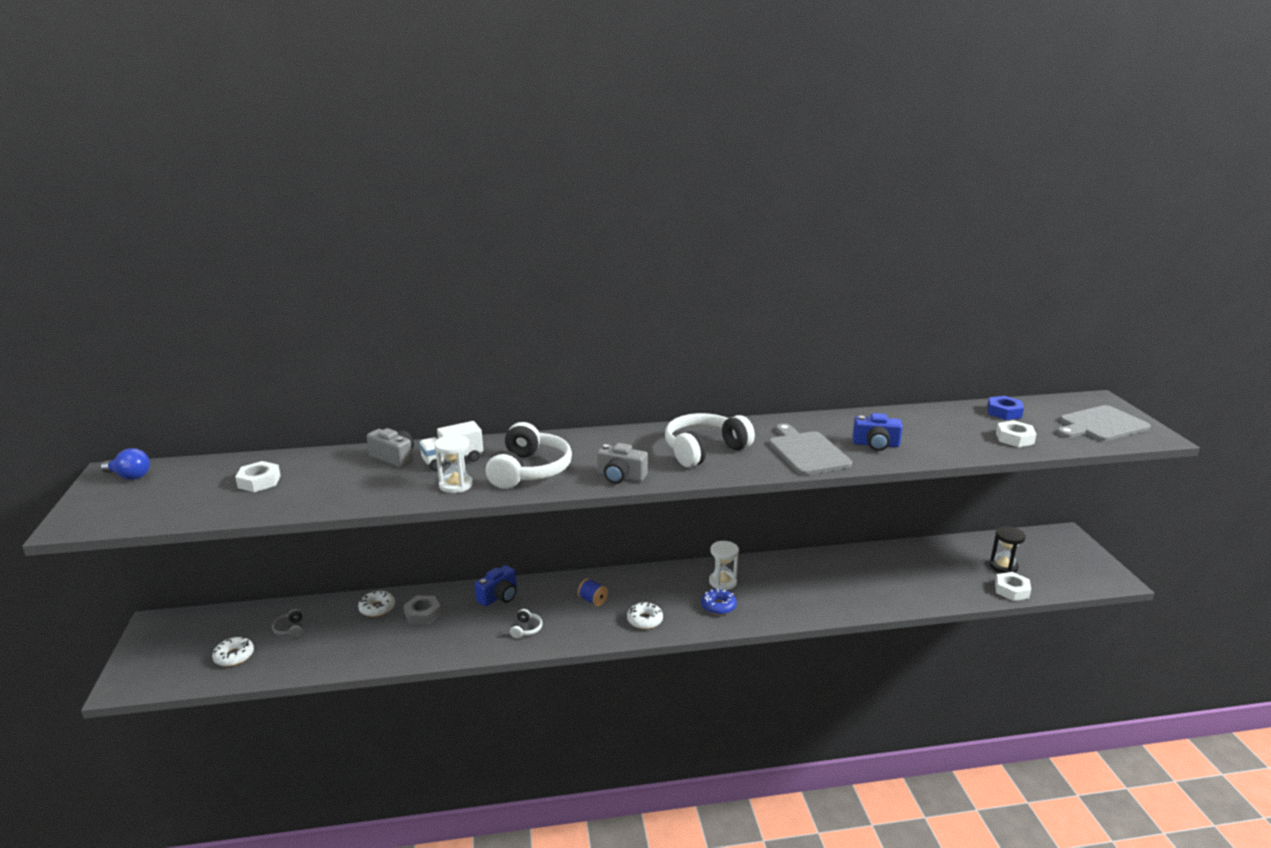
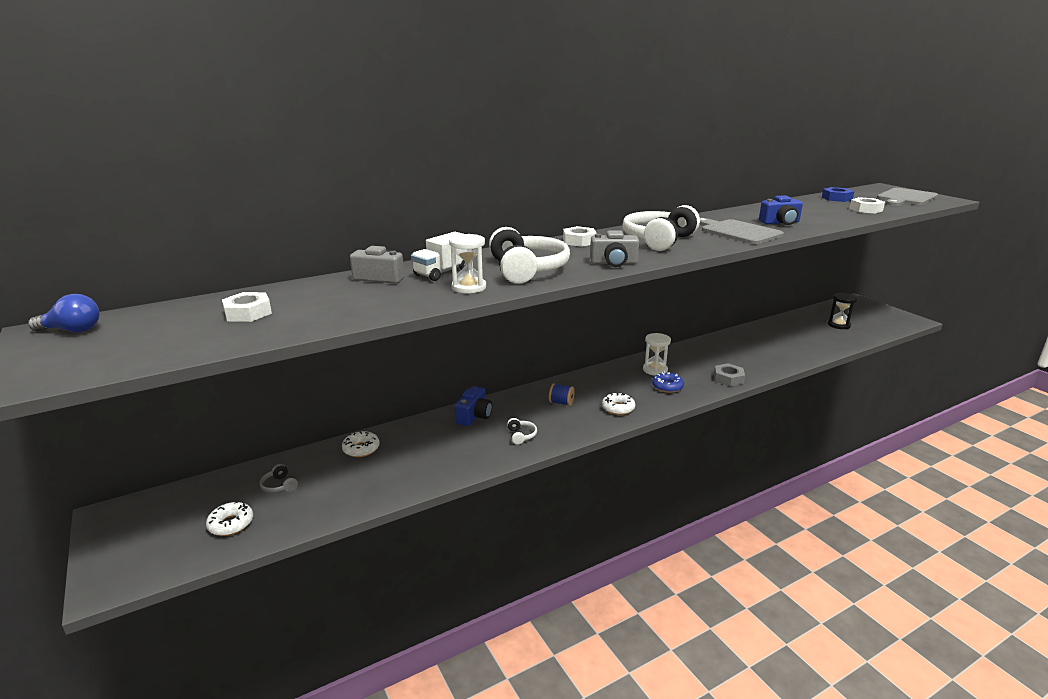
camera: 20 degrees left, 0 degrees up
grey nut [403,596,441,625] -> grey nut moved to [714,363,745,386]
white nut [995,572,1031,601] -> white nut moved to [563,226,597,247]

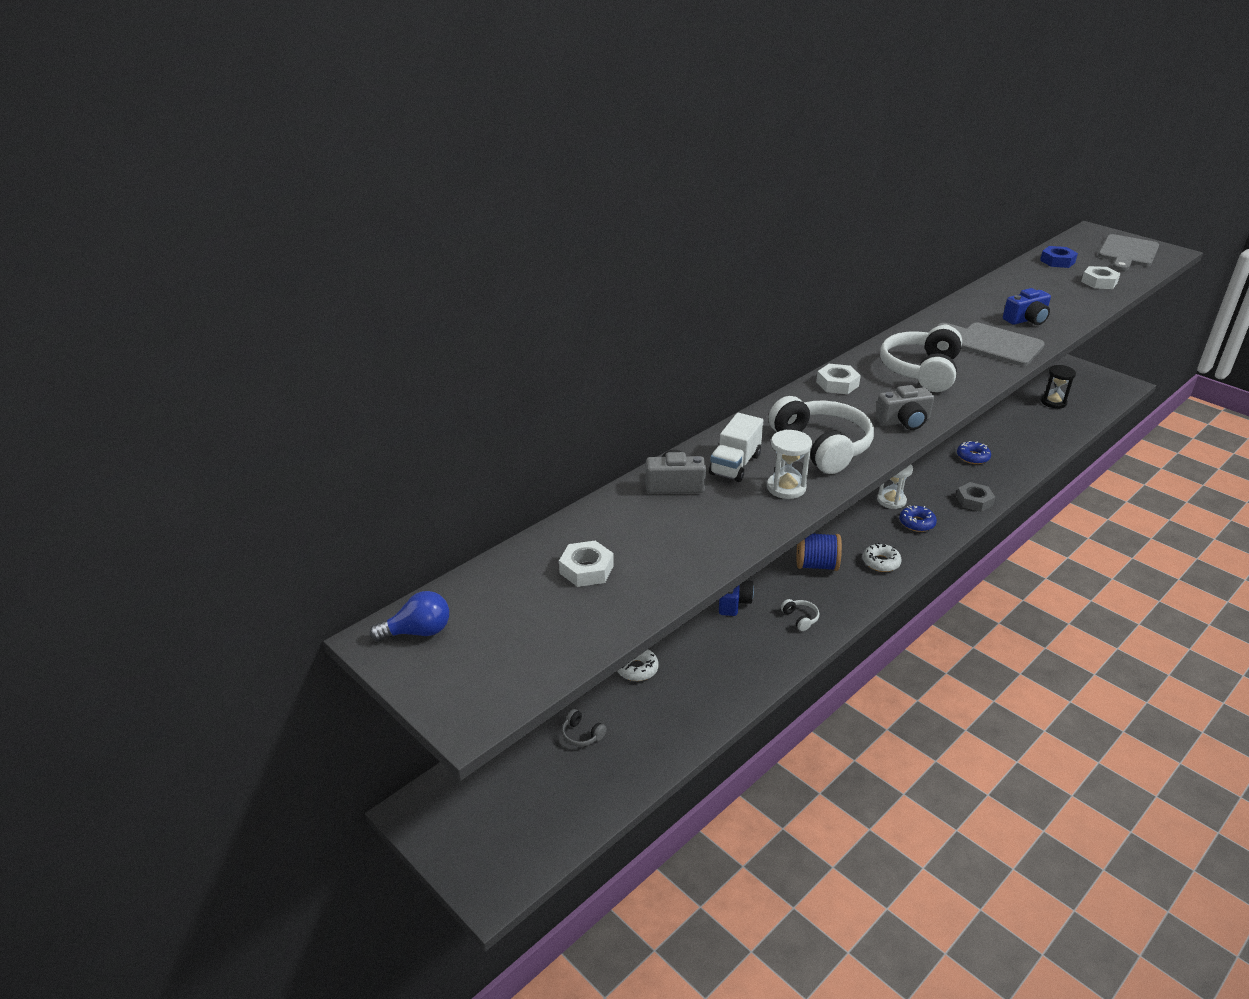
camera: 15 degrees left, 10 degrees up
white donut [206,501,253,536] -> none
blue spool [549,383,575,406] -> blue spool [797,533,842,571], size x1.61
none -> blue donut [957,441,991,464]

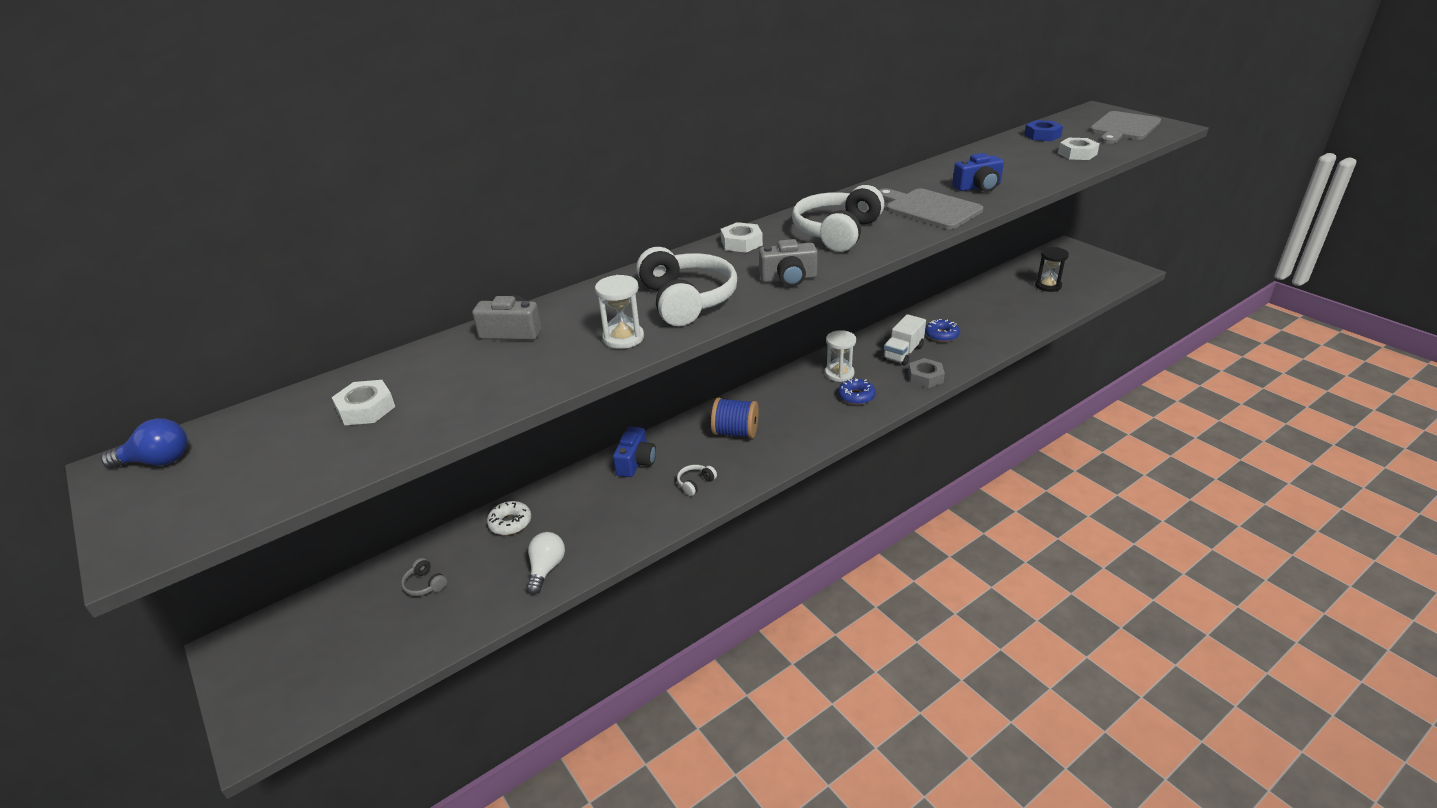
camera: 10 degrees right, 0 degrees up
white truck [709,413,764,482] -> white truck moved to [882,314,926,366]
white headphones [781,599,819,631] -> white headphones turned 120 degrees counterclockwise [677,465,717,496]
white donut [863,543,902,572] -> none
none -> white light bulb [527,532,565,594]

